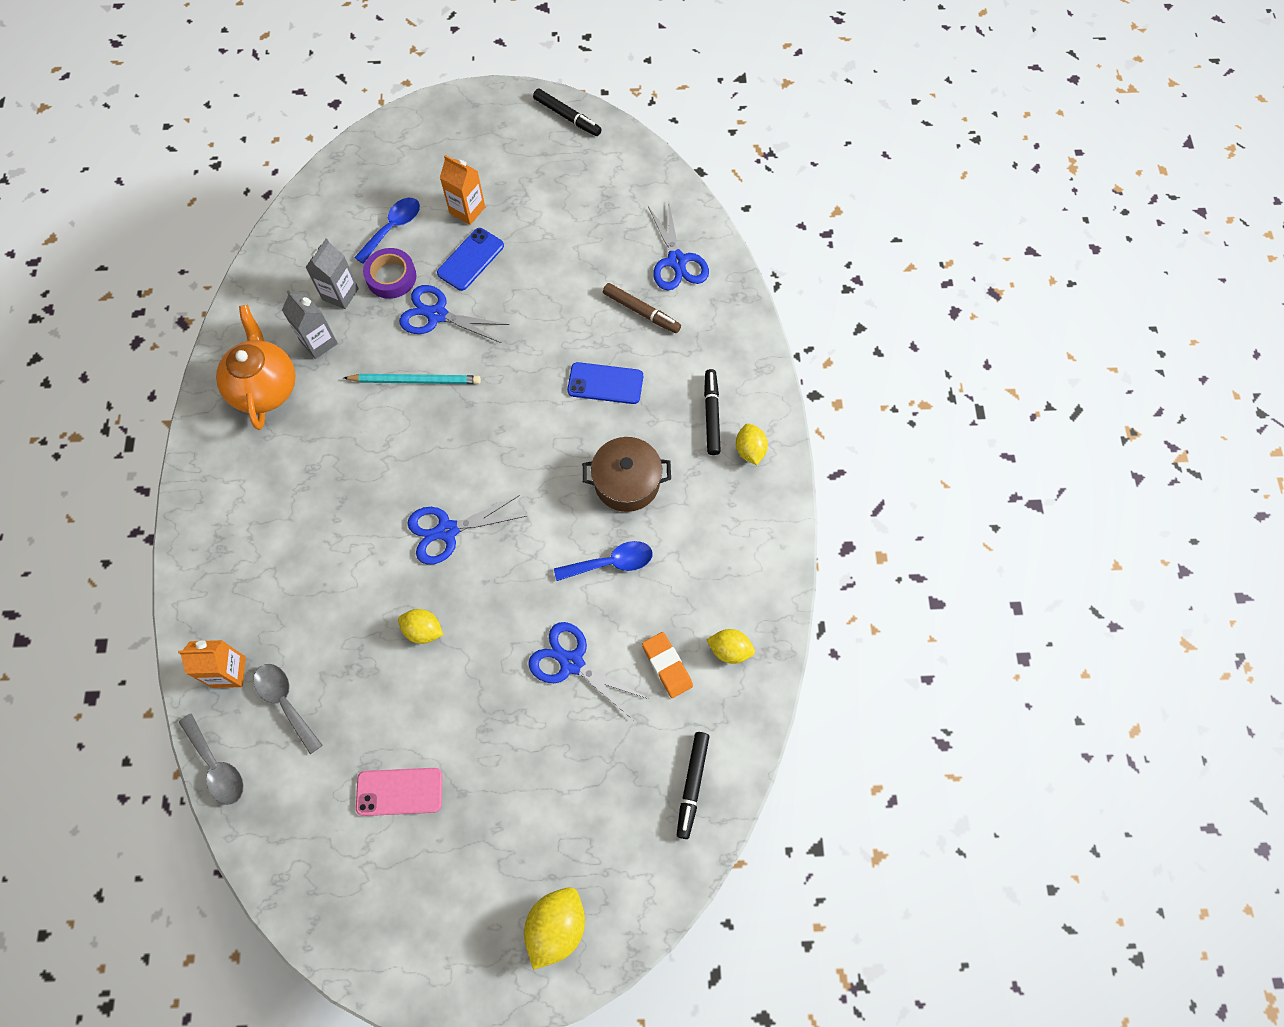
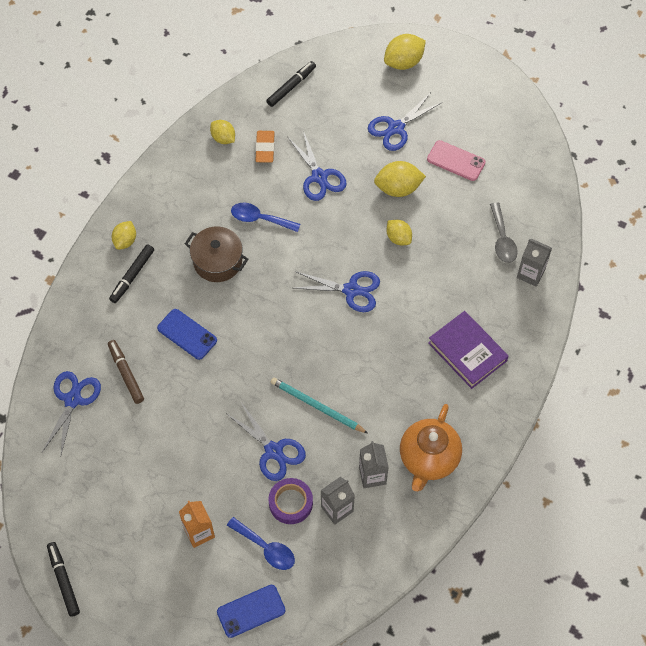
camera: 150 degrees left, 5 degrees down
orange carton [178,640,246,688] -> grey carton [517,239,552,287]
grey spoon [179,713,244,805] -> none
blue spoon [354,198,420,264] -> blue spoon turned 120 degrees counterclockwise [227,517,295,570]
blue phone [437,228,504,291] -> blue phone moved to [217,585,286,638]
none -> blue scissors [368,93,443,151]
none -> yellow lemon [374,161,426,197]
none -> purple book [428,311,509,389]

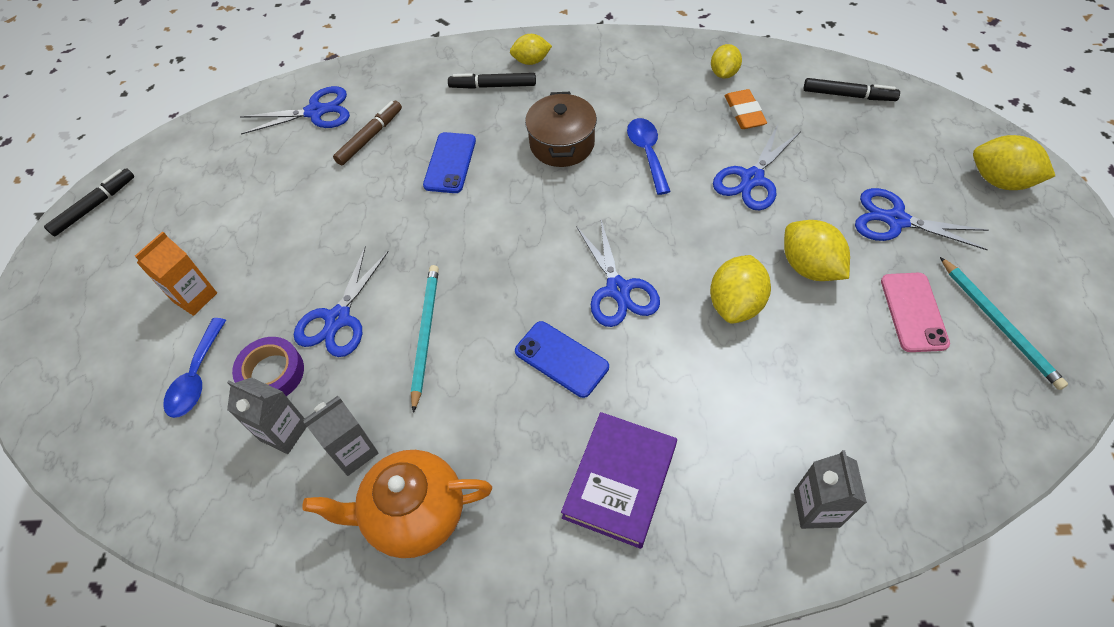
camera: 65 degrees right, 5 degrees down
blue phone [217,585,286,638] -> blue phone moved to [515,321,609,398]
orange eraser [255,131,275,163] -> orange eraser turned 75 degrees counterclockwise [725,89,767,129]
yellow lemon [386,220,412,245] -> yellow lemon [710,255,771,323], size x1.54
grey spoon [490,203,518,263] -> none
none -> turquoise pencil [940,257,1068,390]

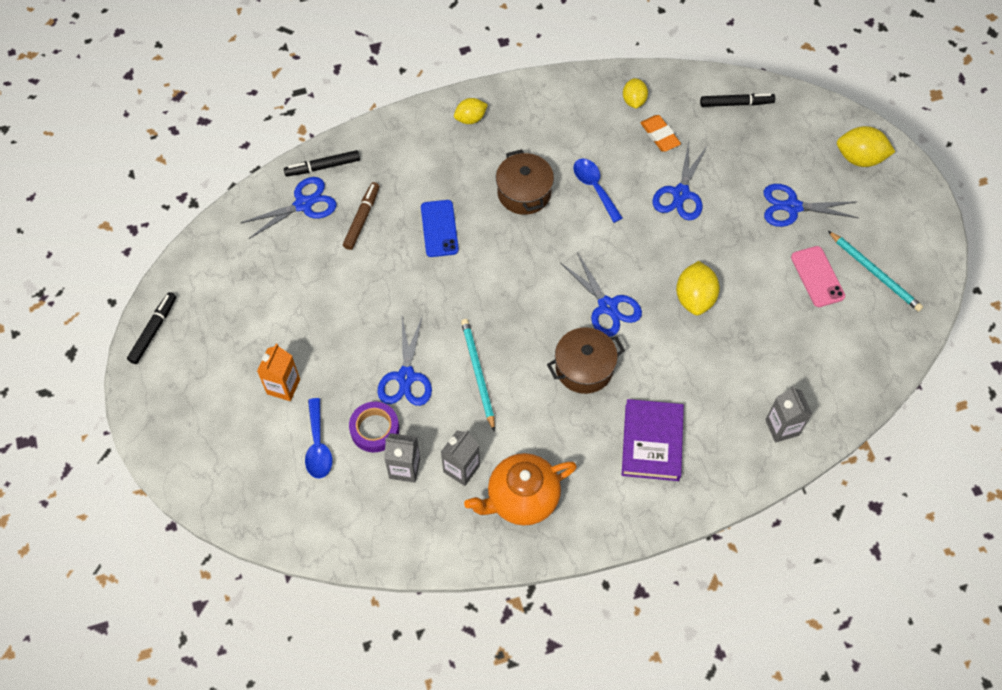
camera: 20 degrees left, 5 degrees up
black marker [448,73,536,89] -> black marker moved to [284,150,360,176]
blue phone [515,321,609,398] -> brown pot [547,327,625,394]
yellow lemon [784,220,850,281] -> none

